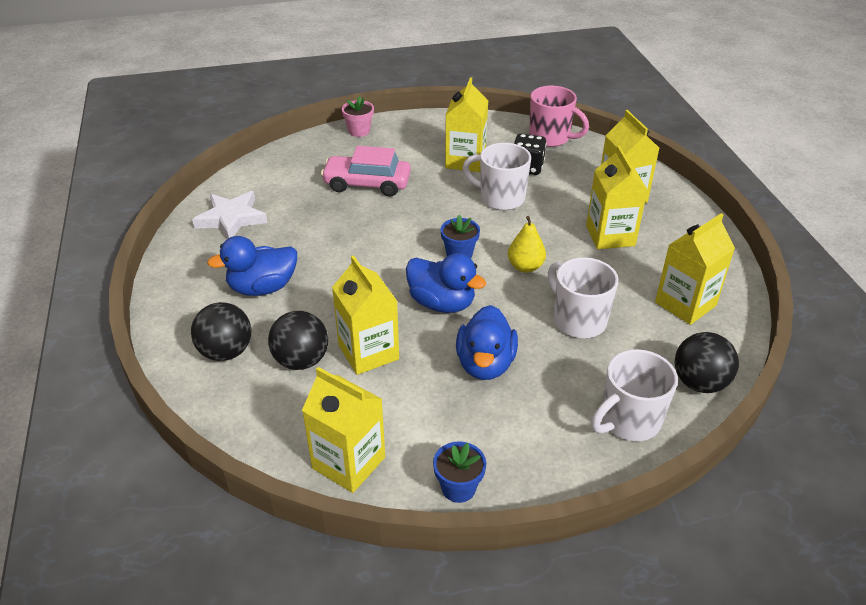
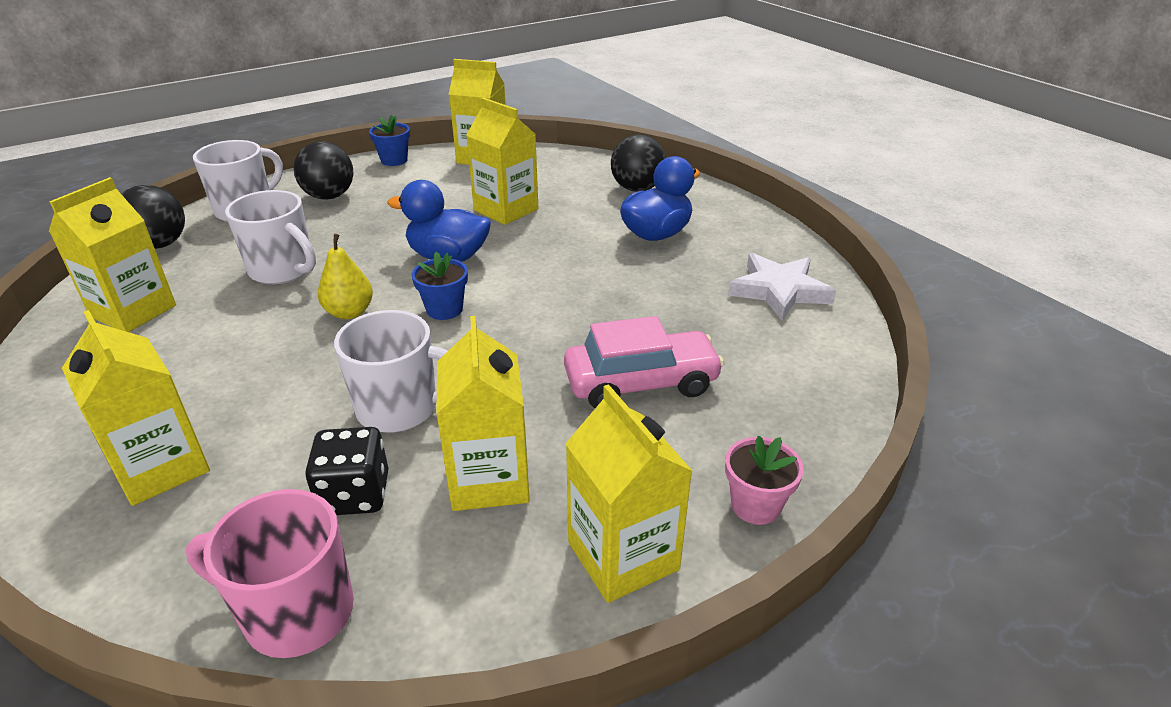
camera: 160 degrees right, 5 degrees down
black ball [268,311,328,370] -> black ball moved to [294,141,353,200]
blue duck [456,305,518,380] -> none
yellow carton [586,146,647,249] -> yellow carton moved to [565,384,692,603]

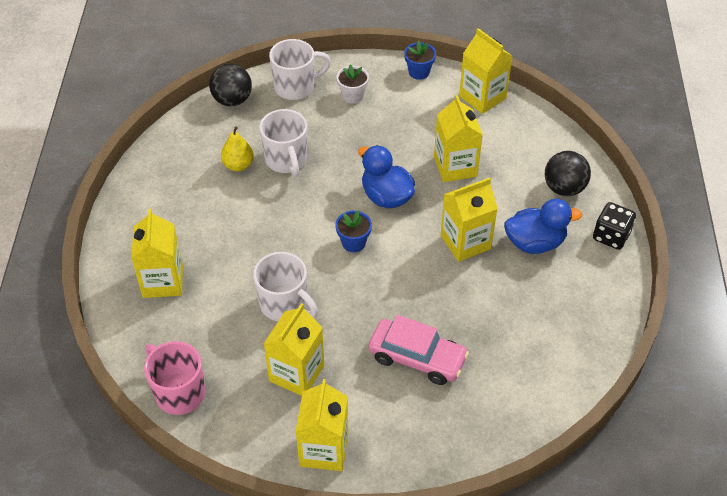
camera: 35 degrees right, 15 degrees up
yellow carton [49,177,176,332] -> yellow carton moved to [441,178,498,262]
black ball [294,141,353,200] -> white flower pot [337,64,369,104]
black dice [305,427,388,515] -> black dice moved to [593,202,636,250]
yellow pear [318,234,373,319] -> yellow pear moved to [221,126,254,171]
pink flower pot [725,436,804,525] -> none
white star [728,253,836,320] -> none

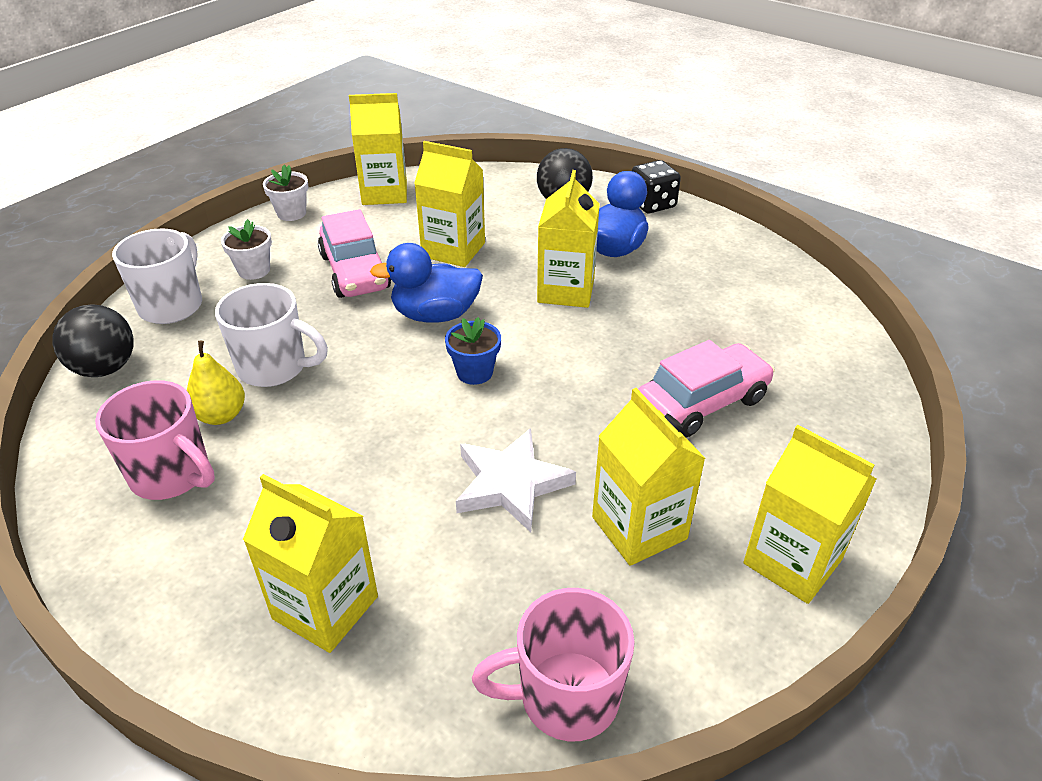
camera: 55 degrees left, 10 degrees down
white mug [253,252,318,321] -> white star [456,428,576,532]
blue flower pot [404,40,436,80] -> white flower pot [263,165,308,221]
none -> pink mug [95,380,215,500]
none -> pink car [318,209,391,298]

